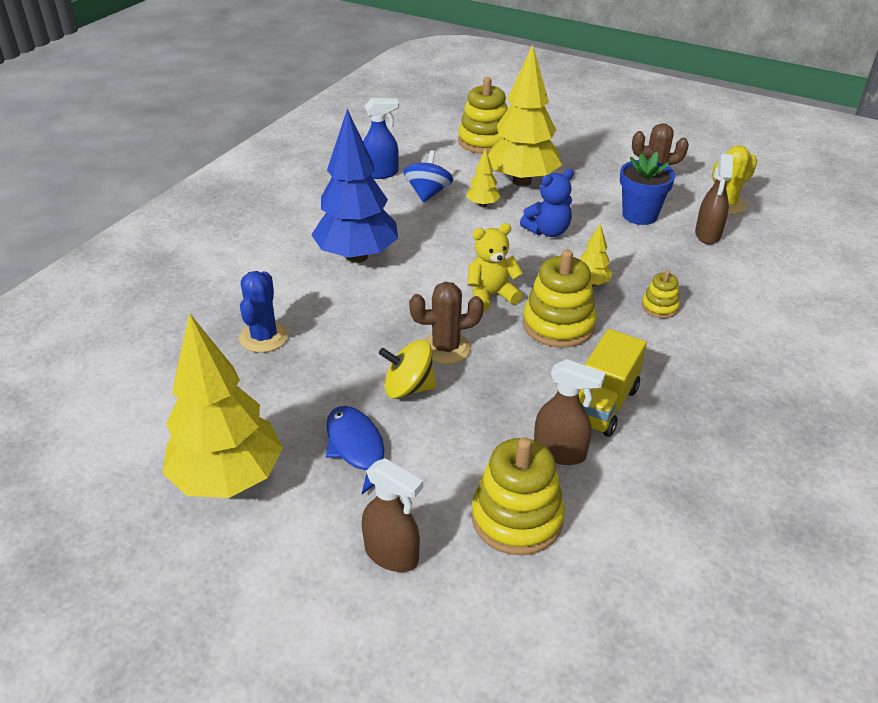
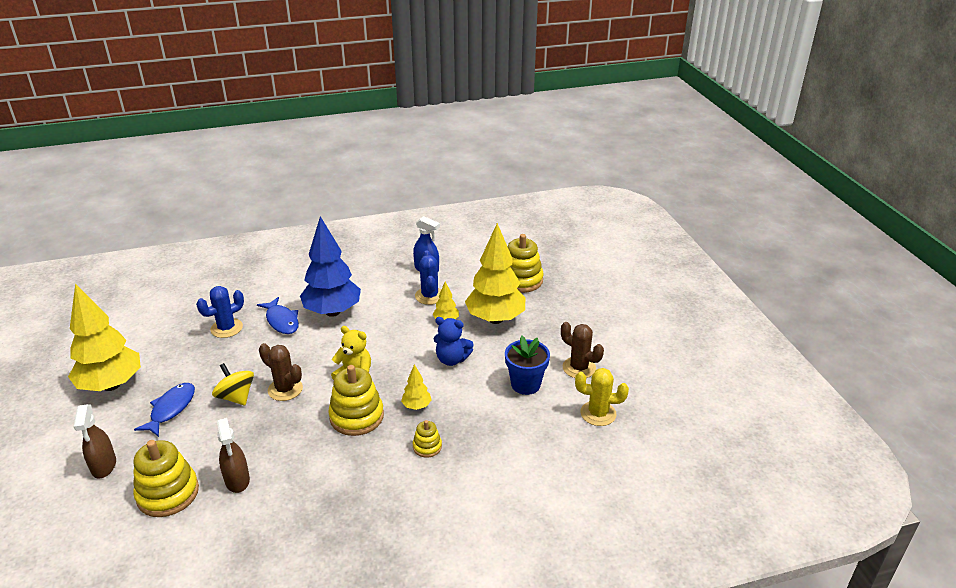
camera: 45 degrees right, 5 degrees down
blue spinning top [403,151,453,203] -> blue cactus [415,250,441,305]
yellow truck [579,329,647,437] -> none
brown spray bottle [695,154,733,244] -> none
none -> blue fish [257,297,299,334]

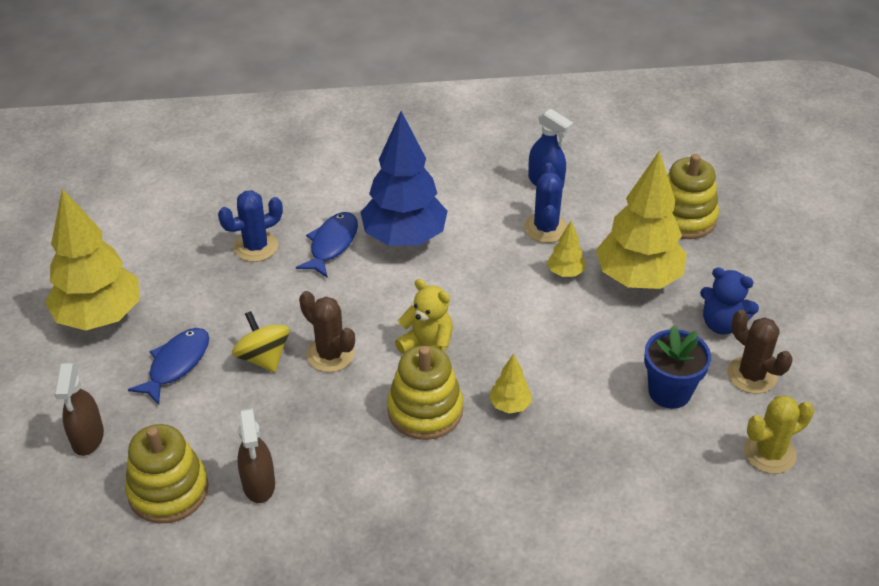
camera: 10 degrees right, 10 degrees up
blue fish [257,297,299,334] -> blue fish turned 135 degrees counterclockwise [296,212,358,278]
yellow stacking toy [413,420,442,458] -> none
blue teddy bear [434,317,474,366] -> blue teddy bear moved to [700,267,759,334]
yellow cactus [575,368,629,426] -> yellow cactus turned 45 degrees counterclockwise [744,395,814,474]

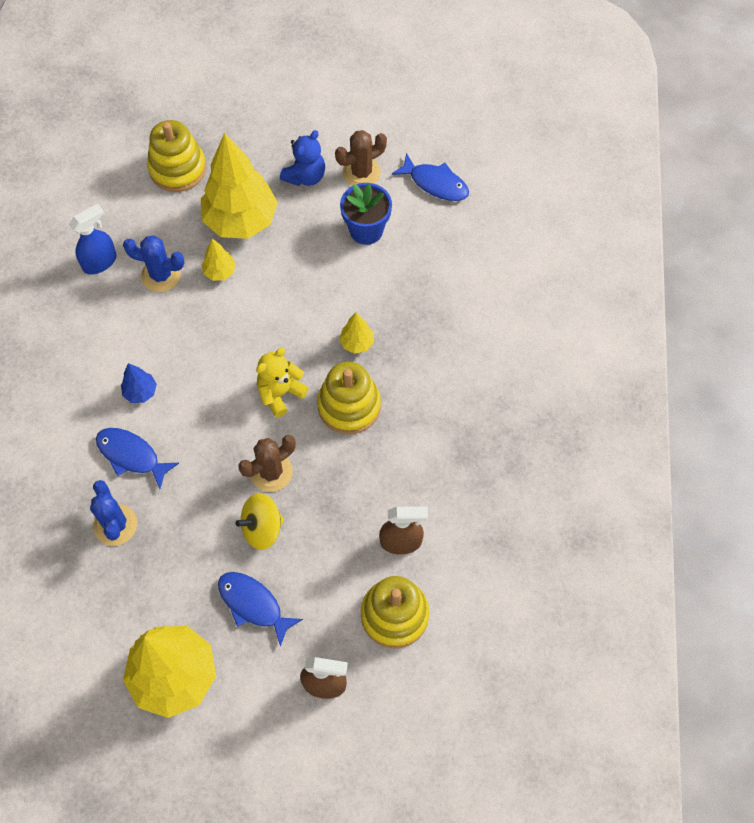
camera: 80 degrees left, 20 degrees up
blue tree [360,111,448,246] -> blue tree [121,363,157,403], size x0.44
yellow cactus [744,395,814,474] -> blue fish [392,153,469,201]

